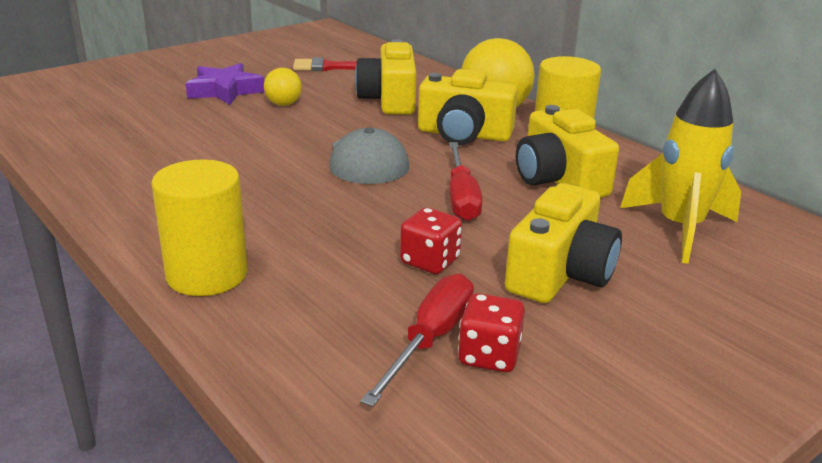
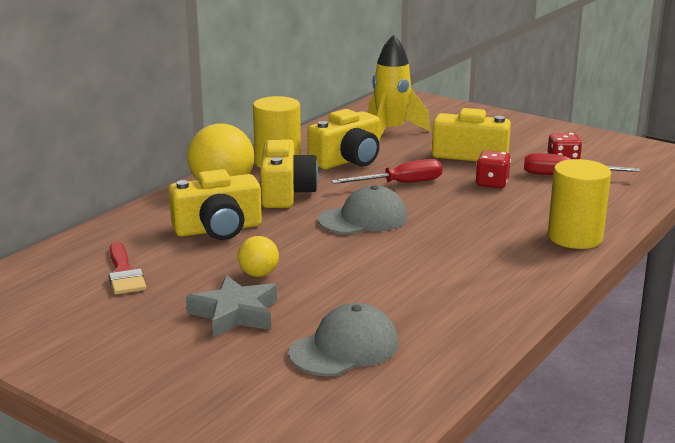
camera: 105 degrees left, 5 degrees down
purple star [186,63,265,105] -> grey star [186,275,277,338]
none -> grey cap [288,303,399,376]

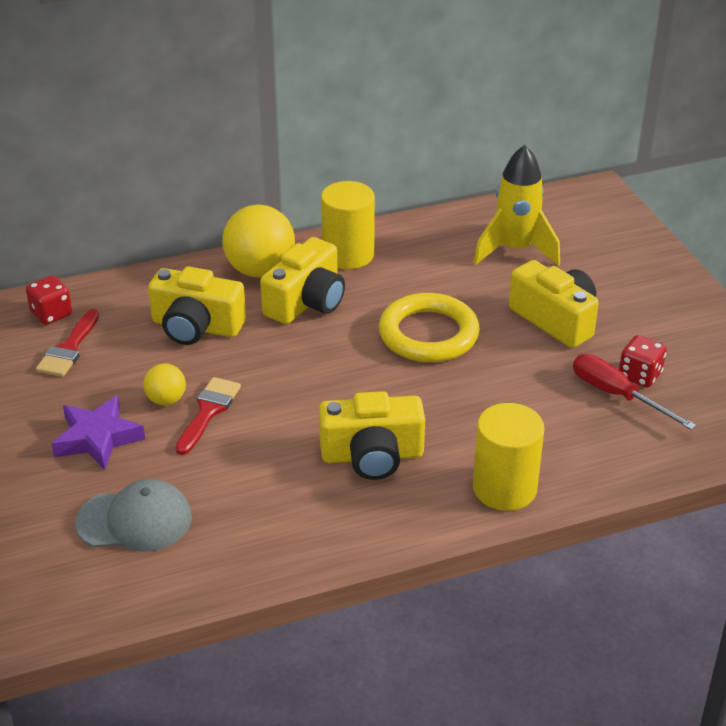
camera: 35 degrees right, 15 degrees up
grey star [186,275,277,338] -> purple star [51,395,145,470]
yellow camera [308,109,380,169] -> yellow camera moved to [319,391,425,480]
grey cap [318,185,407,234] -> none
red screwdriver [331,159,442,184] -> yellow ring [379,293,480,362]
red dice [476,150,511,188] -> red dice moved to [26,276,72,325]
none -> red brush [176,377,241,455]

